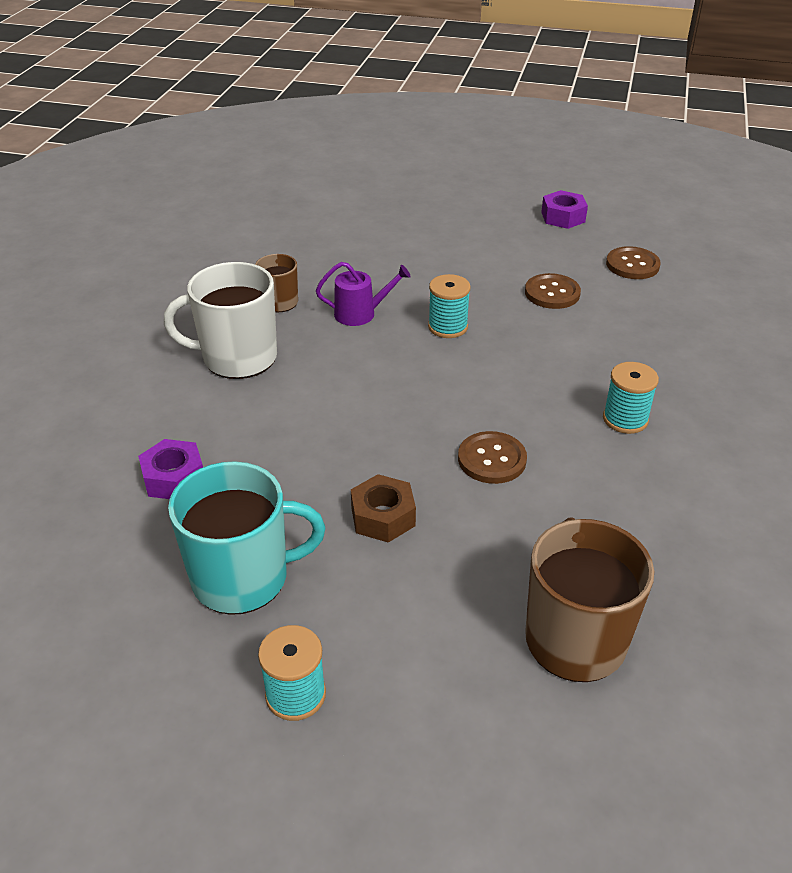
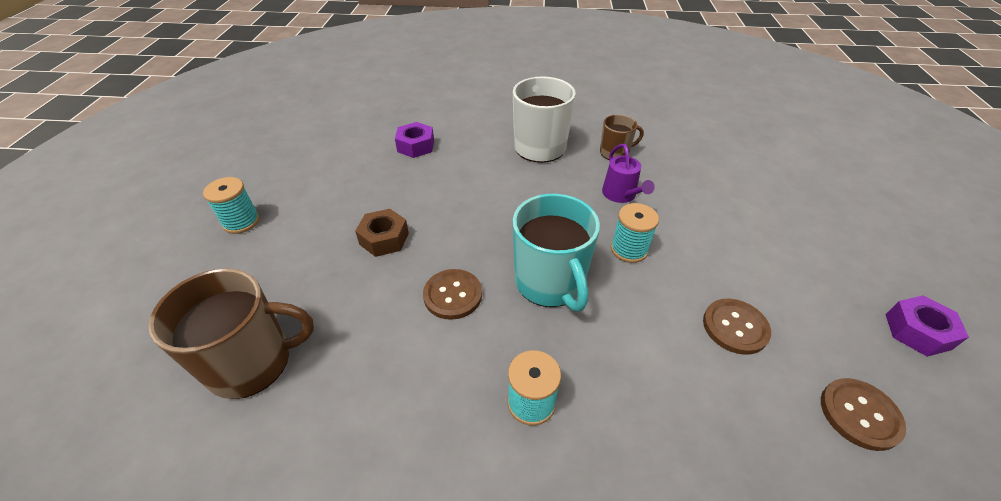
camera: 80 degrees right, 5 degrees up
turquoise mug [168,461,325,615] -> turquoise mug moved to [513,194,600,312]

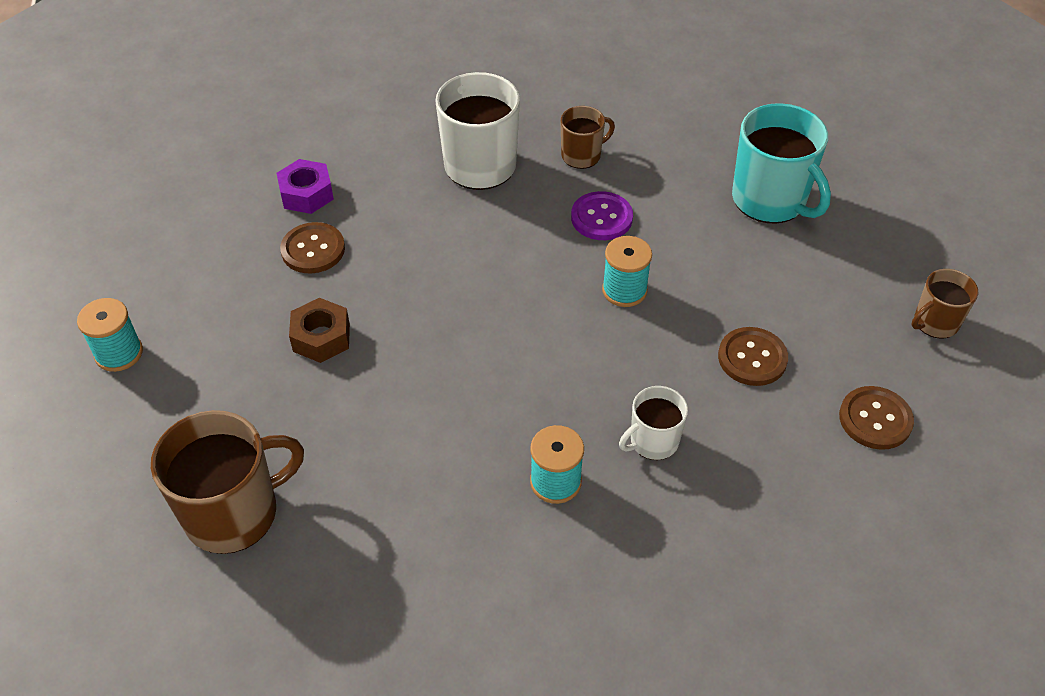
camera: 15 degrees left, 5 degrees up
brown button [423,269,482,320] -> brown button moved to [280,222,345,273]
turquoise mug [513,194,600,312] -> turquoise mug moved to [732,103,831,223]
purple watering can [602,144,655,203] -> purple button [571,191,633,240]
purple nut [885,295,969,357] -> brown mug [912,269,978,339]
none -> white mug [619,386,688,460]

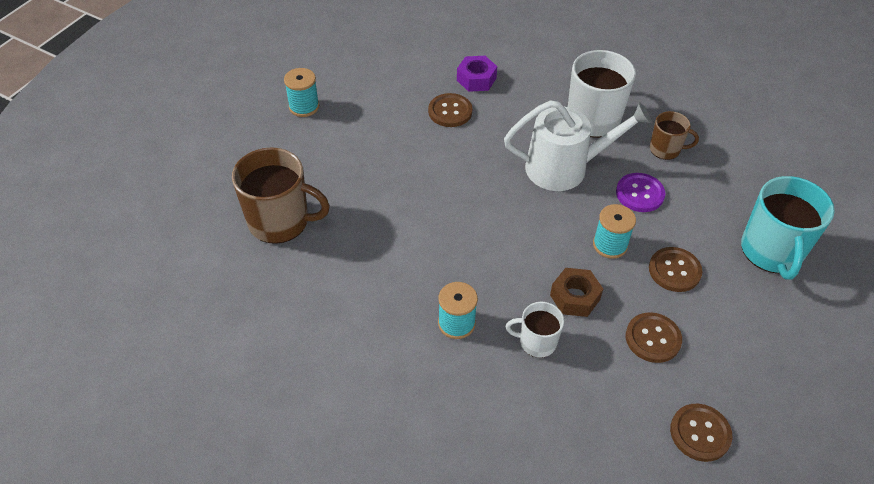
camera: 40 degrees right, 0 degrees up
brown nut [289,298,350,363] -> brown nut moved to [550,268,603,317]
brown mug [912,269,978,339] -> none
none -> white watering can [504,100,652,191]
none -> brown button [649,247,702,292]

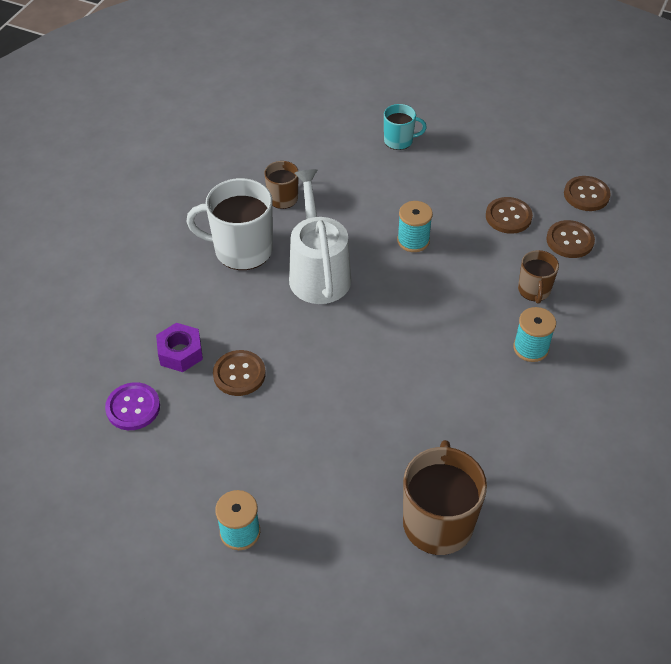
camera: 95 degrees left, 0 degrees up
white mug [506,302,564,358] -> brown mug [518,250,559,304]
brown nut [550,268,603,317] -> none
purple button [616,173,665,212] -> purple button moved to [105,382,160,430]
brown button [649,247,702,292] -> brown button moved to [546,220,595,258]
turquoise mug [741,176,835,280] -> turquoise mug [384,104,427,150], size x0.55

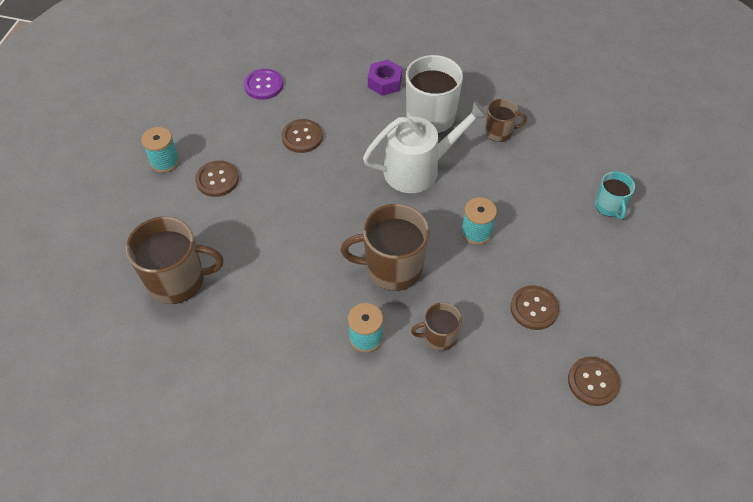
camera: 80 degrees right, 5 degrees up
purple nut [156,323,203,372] -> purple nut moved to [368,60,402,96]
brown button [546,220,595,258] -> brown button moved to [195,160,239,197]
none -> brown mug [341,204,429,291]

